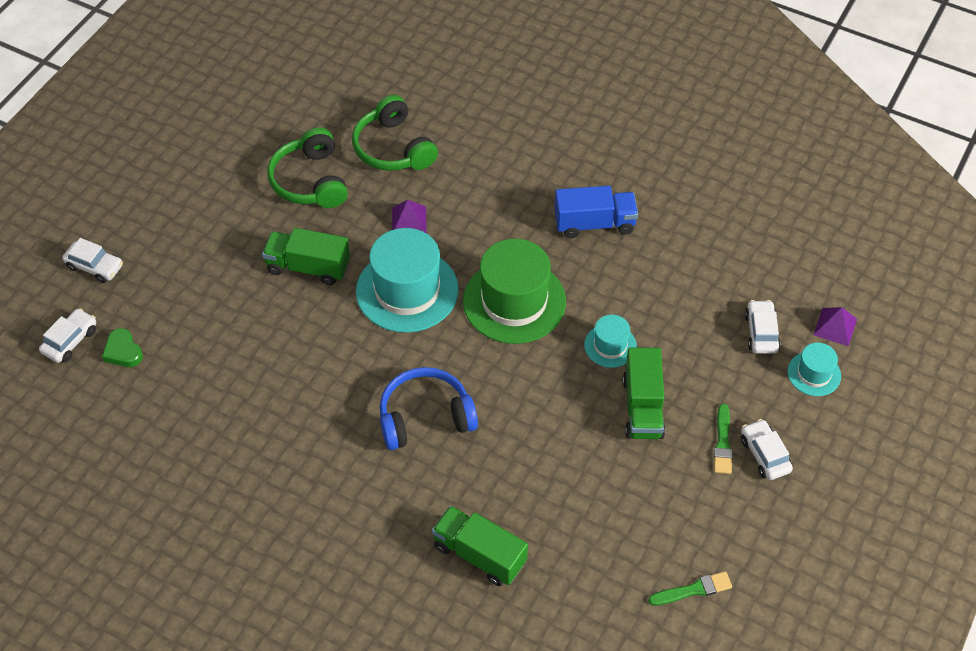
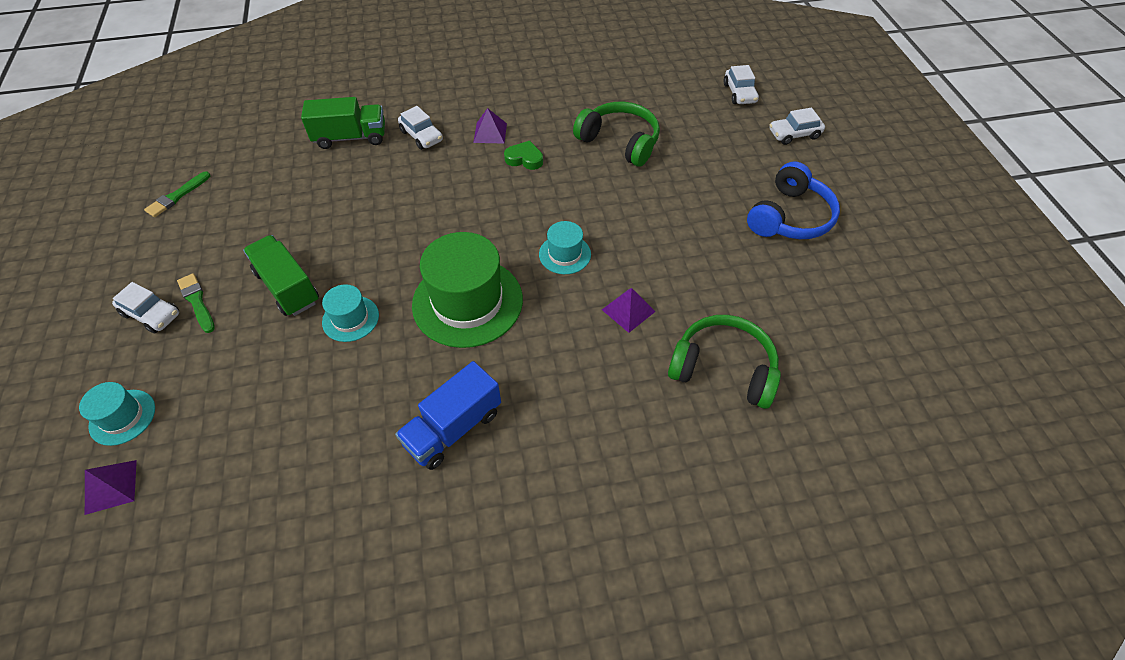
camera: 140 degrees right, 0 degrees up
green heart [102,328,143,367] -> green heart moved to [504,141,543,170]
green truck [262,228,350,285] -> none
green headphones [267,128,348,208] -> green headphones moved to [573,102,660,166]
turquoise hat [356,228,459,333] -> turquoise hat [539,221,591,274], size x0.50
blue headphones [380,367,478,450] -> blue headphones moved to [747,161,840,239]
white car [745,300,781,353] -> white car moved to [398,106,443,150]
none -> purple pyramid [473,108,507,144]

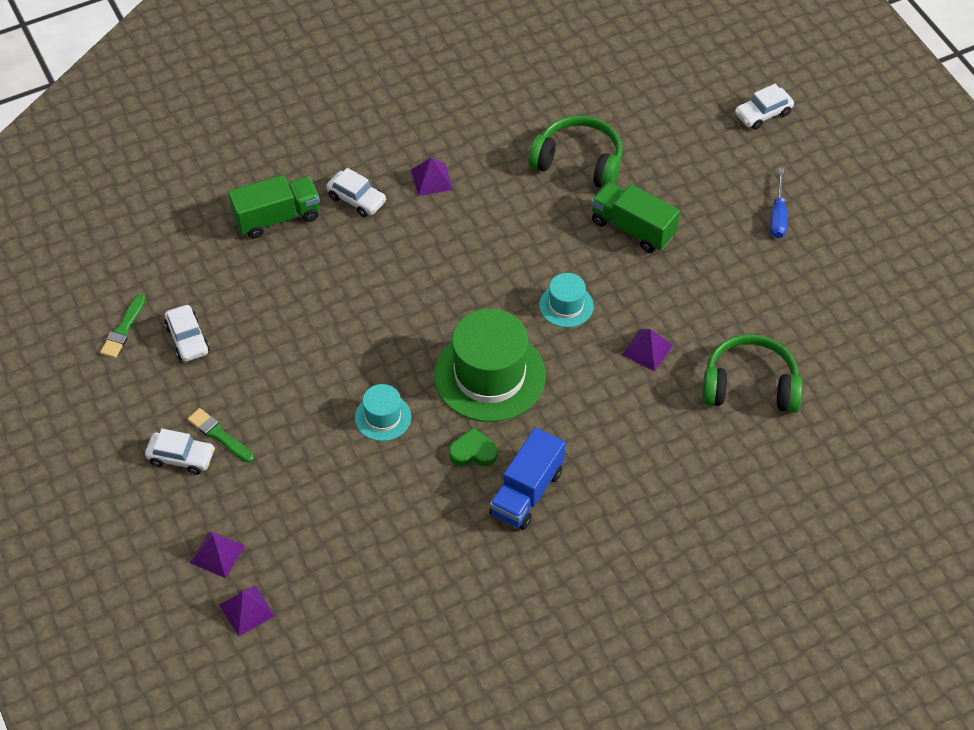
camera: 15 degrees left, 0 degrees up
turquoise hat [79,382,155,446] -> purple pyramid [190,531,245,578]
green truck [243,235,319,316] -> green truck moved to [591,182,680,253]
green heart [504,141,543,170] -> green heart moved to [449,428,498,467]
white car [724,65,759,104] -> white car moved to [164,305,209,362]
blue headphones [747,161,840,239] -> blue screwdriver [770,168,787,239]

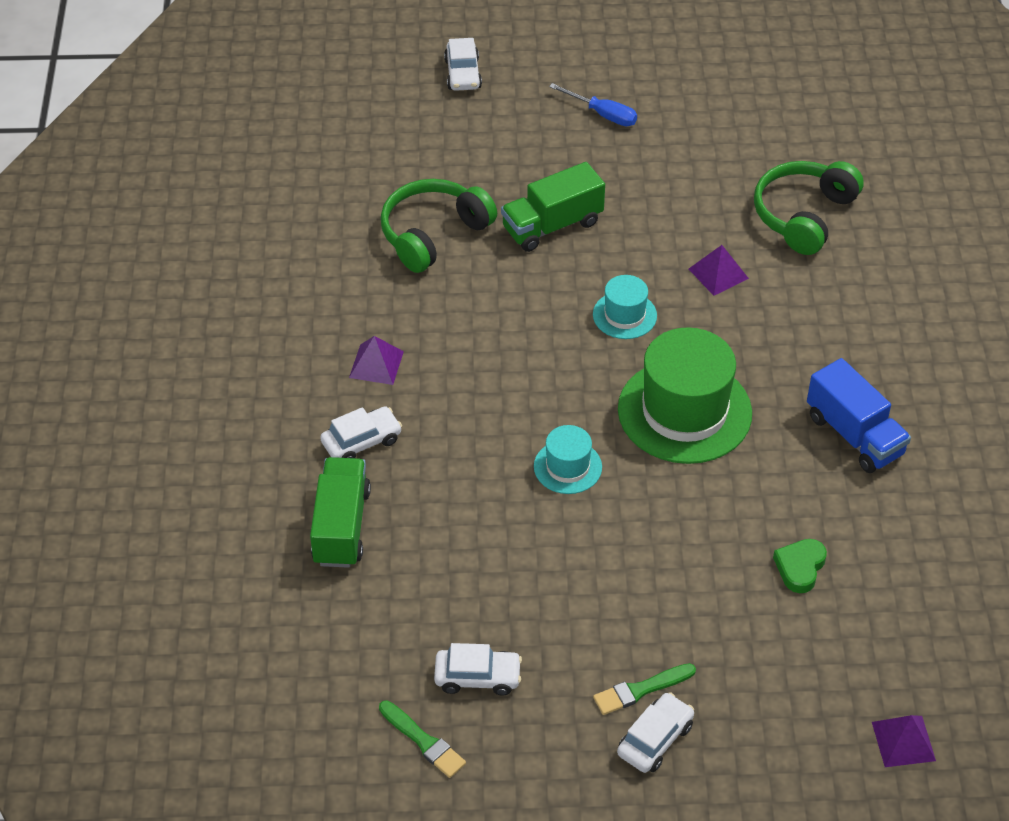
camera: 65 degrees left, 5 degrees down
purple pyramid [190,531,245,578] -> none
turquoise hat [355,384,411,441] -> turquoise hat moved to [534,425,602,494]
green heart [449,428,498,467] -> green heart moved to [773,539,827,593]

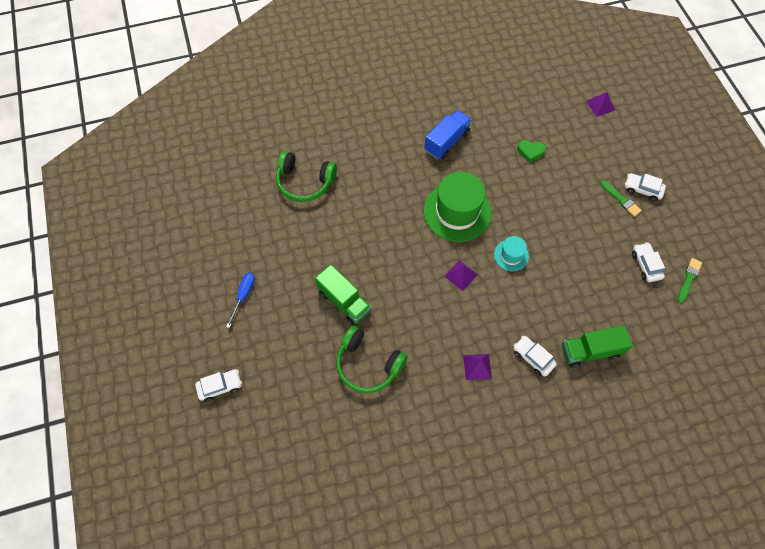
camera: 105 degrees left, 15 degrees up
turquoise hat [593,275,657,339] -> none
purple pyramid [689,245,749,296] -> purple pyramid moved to [444,260,478,291]

